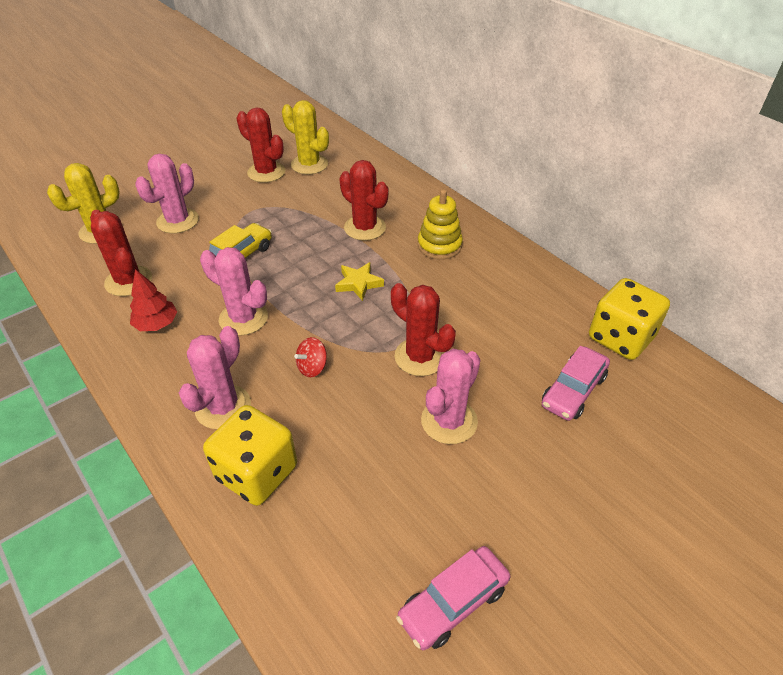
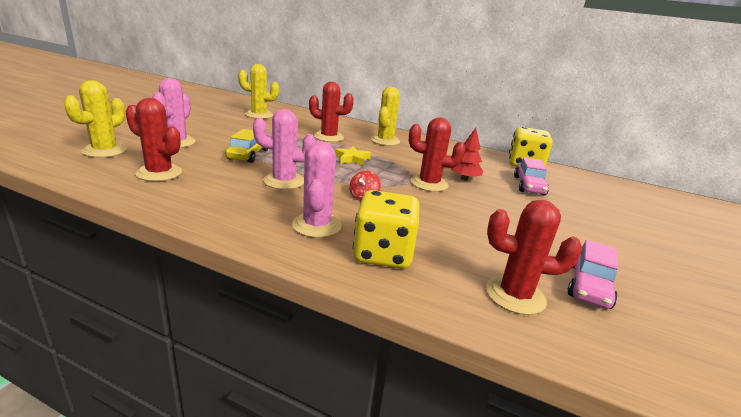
camera: 30 degrees left, 20 degrees down
red tree [130,269,178,331] -> red tree moved to [451,128,483,180]
red cactus [236,107,285,183] -> red cactus moved to [486,200,582,315]
yellow stacking toy [418,189,463,260] -> yellow cactus [371,87,400,146]
pink cactus [421,349,481,444] -> none

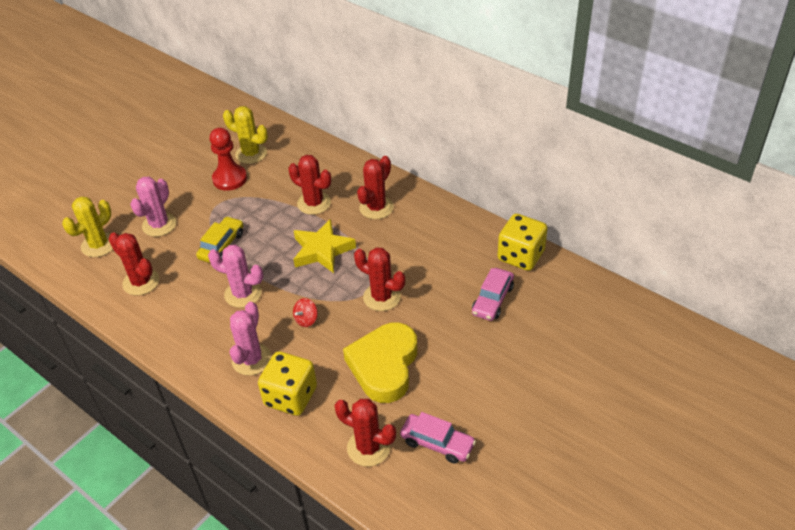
camera: 20 degrees right, 20 degrees up
yellow star [335,146,371,166] -> yellow star [293,219,356,273], size x1.72
yellow cactus [371,87,400,146] -> red cactus [357,156,394,219]
red tree [451,128,483,180] -> none
pink car [568,240,618,309] -> pink car turned 105 degrees counterclockwise [400,412,476,464]
none -> red pawn [209,128,247,191]
none -> yellow heart [343,323,417,403]

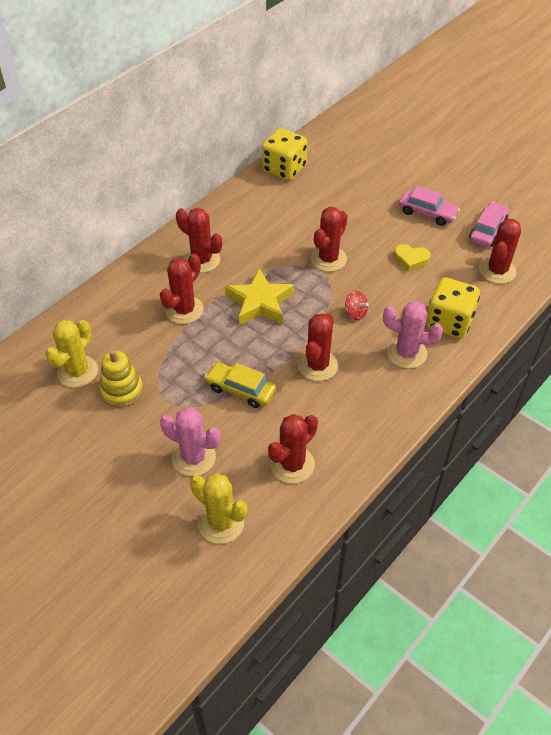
camera: 90 degrees left, 5 degrees up
pink cactus [208,245,263,308] -> red cactus [298,313,338,381]
red pawn [209,128,247,191] -> yellow stacking toy [99,350,143,408]
yellow heart [343,323,417,403] -> yellow heart [394,244,431,271], size x0.46
pink car [472,268,514,321] -> pink car moved to [399,186,460,226]

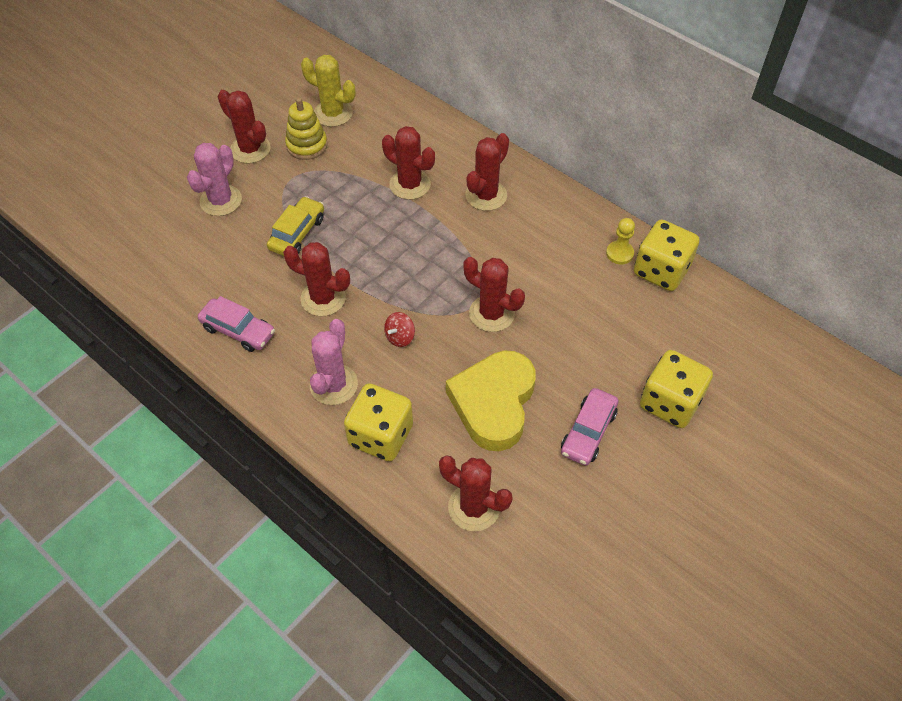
camera: 90 degrees right, 5 degrees up
yellow cactus [190,474,247,544] -> none
yellow star [225,268,294,325] -> none
red cactus [268,414,318,484] -> red cactus moved to [218,90,271,163]
yellow heart [394,244,431,271] -> yellow heart [446,351,536,451], size x2.17
pink car [469,202,509,247] -> pink car moved to [198,296,275,352]
none -> yellow pawn [606,218,635,265]
none -> yellow dice [640,350,713,428]

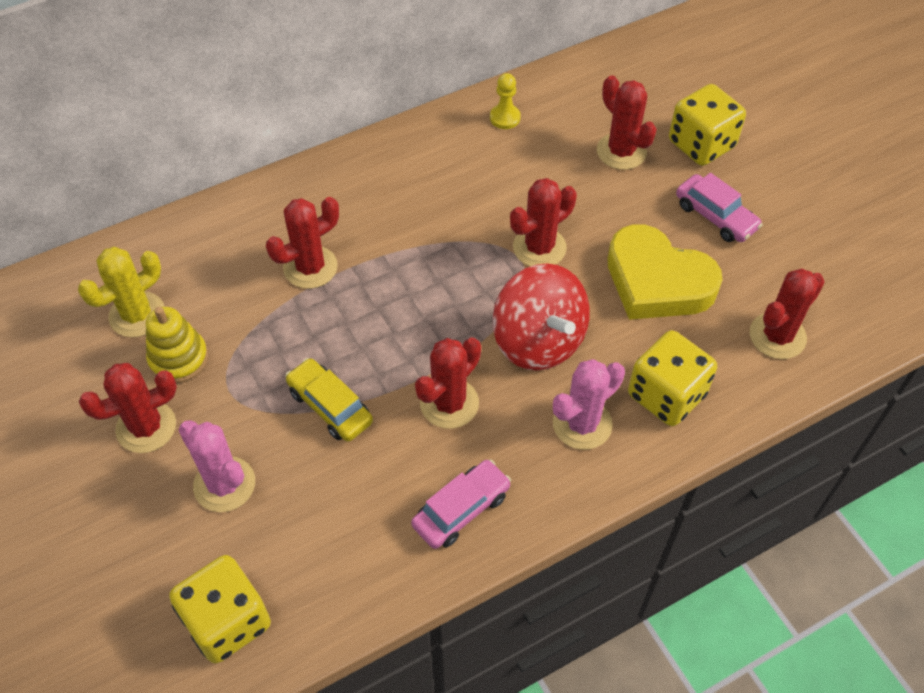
camera: 70 degrees left, 0 degrees up
pink cactus [310,319,358,405] -> pink cactus turned 75 degrees counterclockwise [553,359,625,450]
red spinning top [384,312,415,347] -> red spinning top [493,263,590,371], size x2.46
red cactus [466,133,509,211] -> red cactus moved to [597,75,657,170]
yellow dice [634,220,700,291] -> yellow dice moved to [169,555,271,663]

